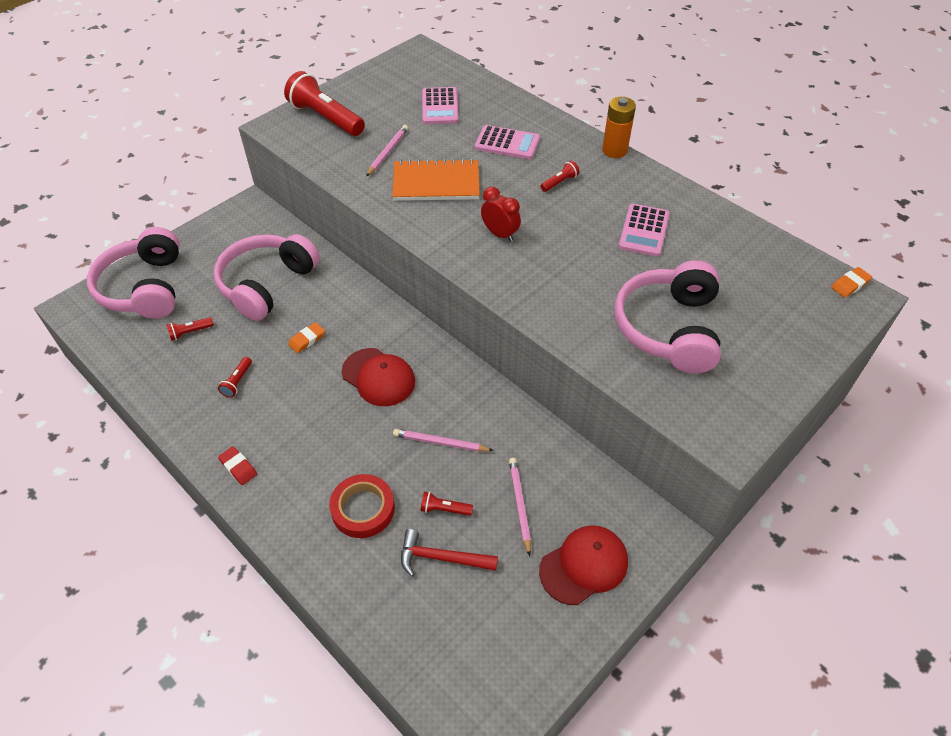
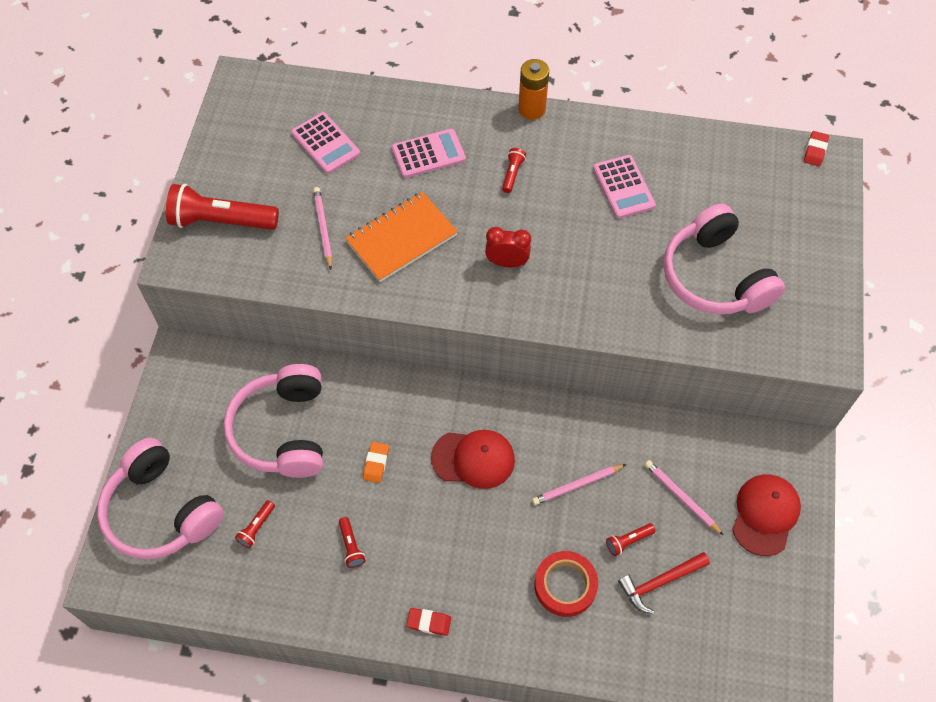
camera: 35 degrees left, 10 degrees up
orange eraser [831,267,872,298] -> red eraser [804,131,829,167]

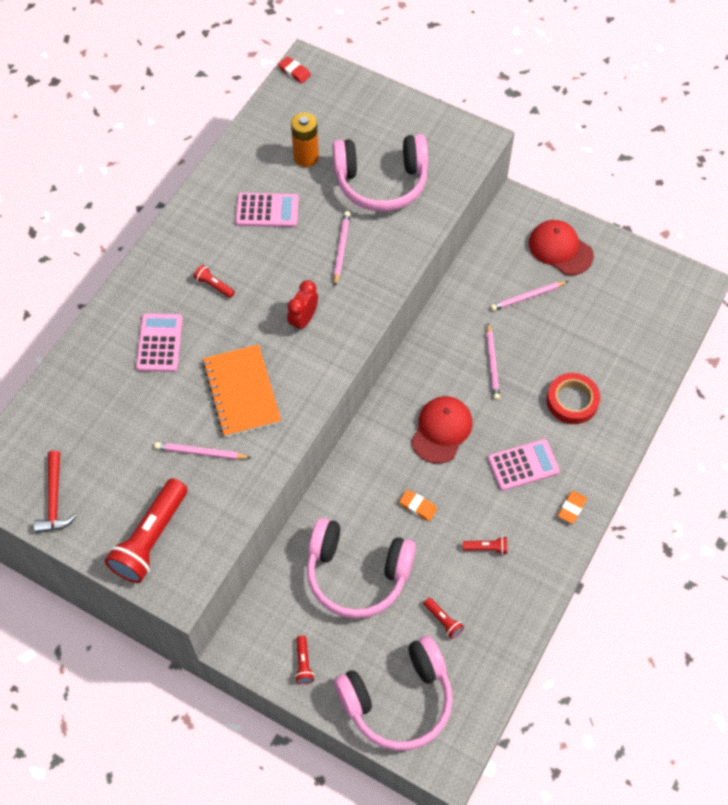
camera: 70 degrees left, 0 degrees up
pink calculator [291,112,360,174] -> pink calculator moved to [488,439,560,491]
red eraser [407,608,451,636] -> orange eraser [558,491,587,524]
orange battery [518,59,549,120] -> orange battery moved to [291,112,319,167]
red flashlight [606,523,656,556] -> red flashlight moved to [295,636,314,684]
red hammer [618,552,710,614] -> red hammer moved to [34,451,77,533]
none -> pink pencil [334,211,350,286]

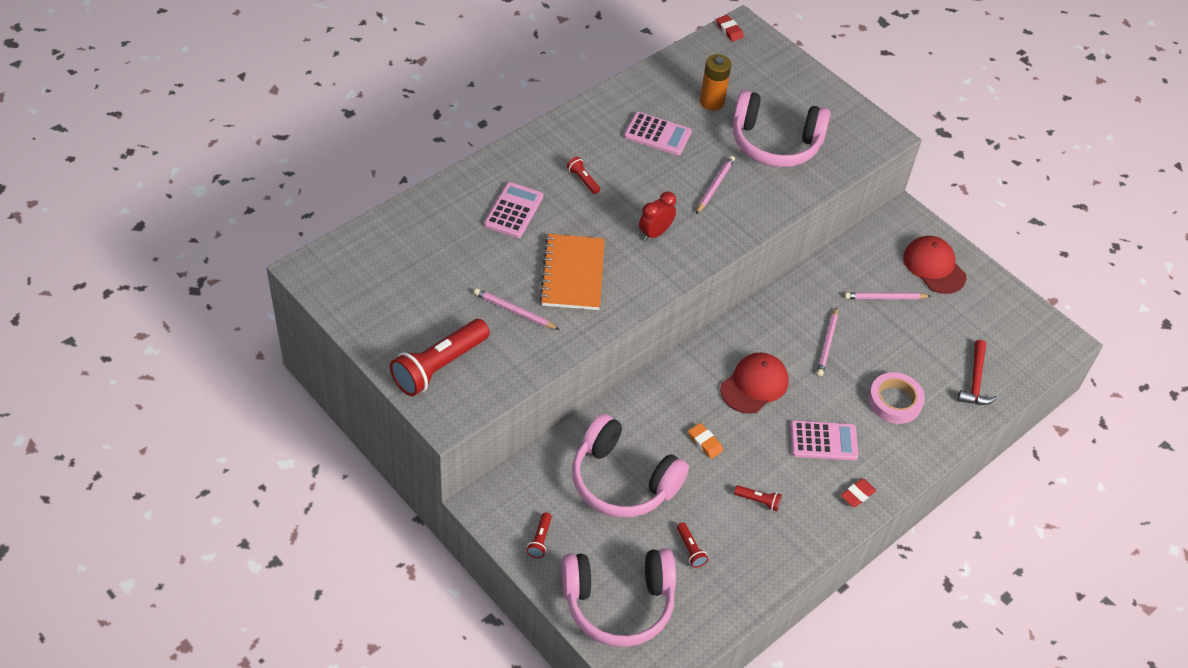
camera: 15 degrees right, 10 degrees down
red hammer [34,451,77,533] -> red hammer moved to [958,340,997,405]
red tape [547,373,600,424] -> pink tape [868,372,925,424]
orange eraser [558,491,587,524] -> red eraser [841,478,876,507]

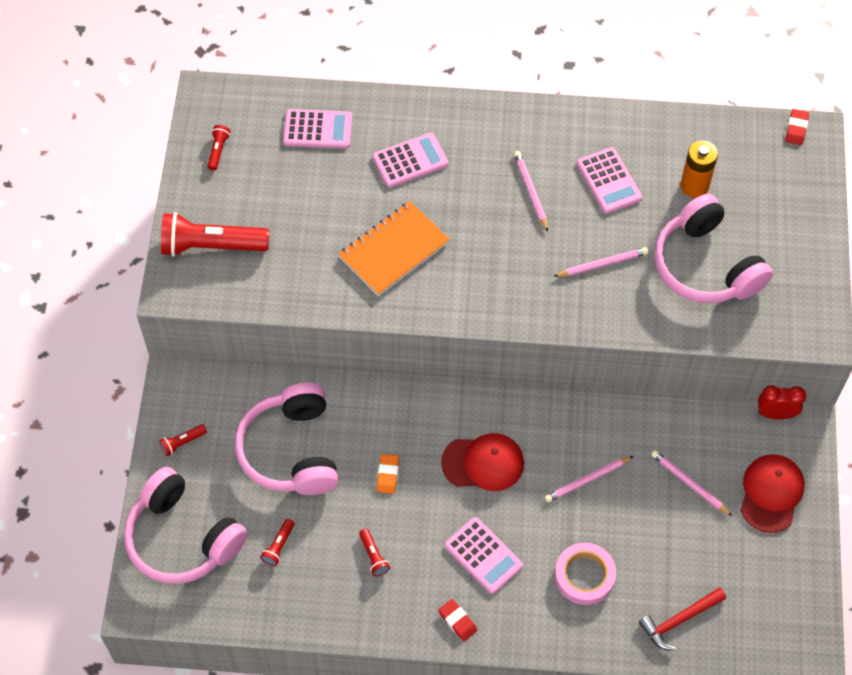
camera: 50 degrees right, 10 degrees up
pink pencil [474,288,560,330] -> pink pencil moved to [514,151,548,232]
red flashlight [567,157,600,194] -> red flashlight moved to [207,125,231,171]
red clock [639,192,676,241] -> red clock moved to [758,385,806,419]
red eraser [841,478,876,507] -> red eraser turned 45 degrees clockwise [438,599,477,641]
none -> pink calculator [283,109,352,148]

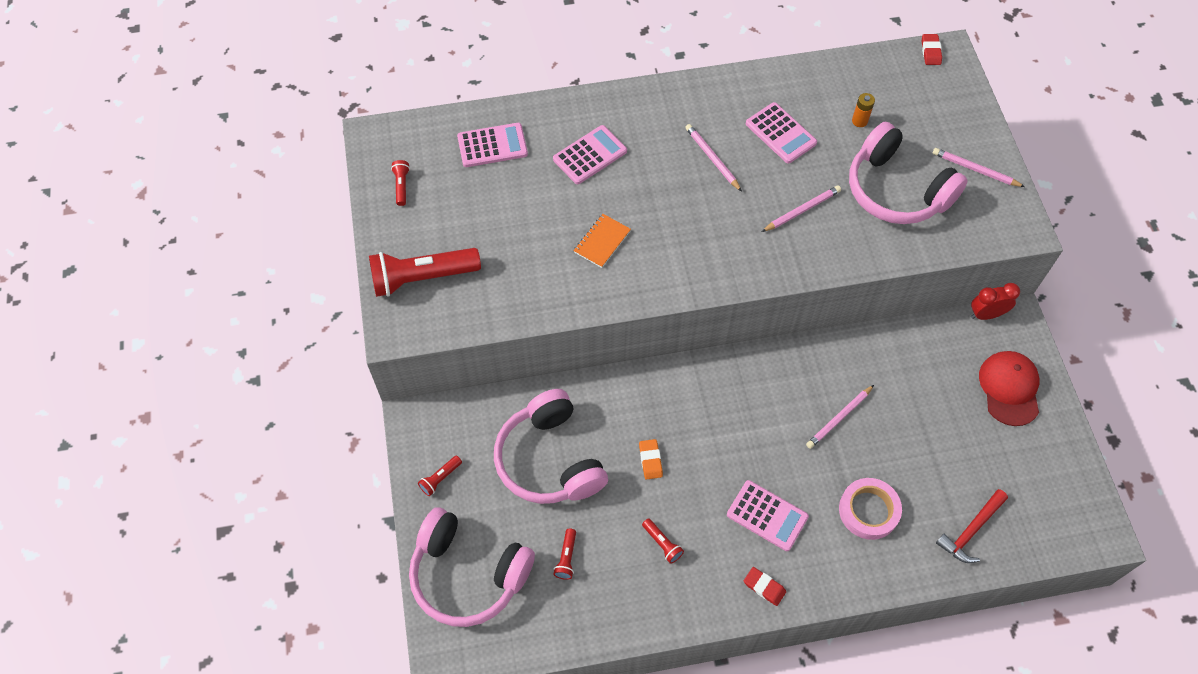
camera: 15 degrees left, 0 degrees up
orange notebook [339,201,450,296] -> orange notebook [573,214,631,268], size x0.57
red cap [441,433,524,491] -> none
pink pencil [651,450,732,516] -> pink pencil moved to [933,148,1025,187]
orange battery [680,141,718,198] -> orange battery [852,93,875,127], size x0.59

